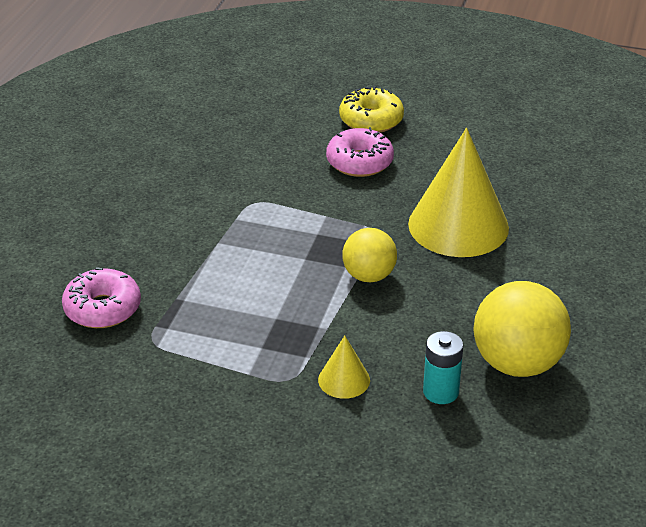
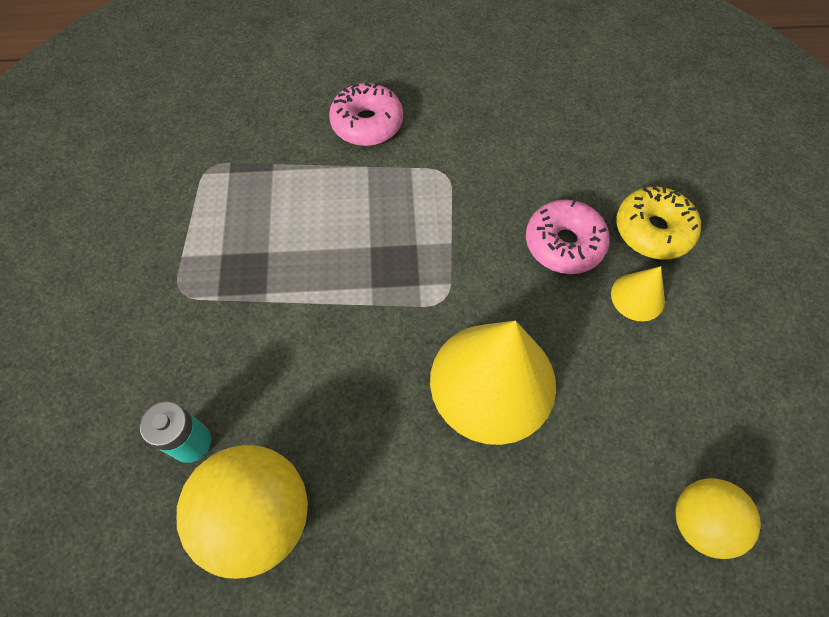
camera: 70 degrees right, 25 degrees up
pink donut [62,267,141,328] -> pink donut moved to [329,83,403,146]
yellow cone [318,336,370,399] -> yellow cone moved to [611,266,665,321]
yellow ball [342,228,397,282] -> yellow ball moved to [675,478,761,559]

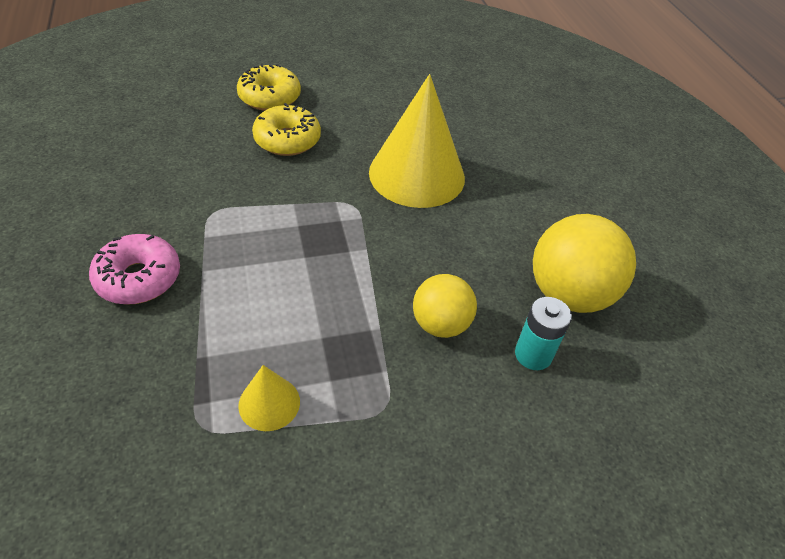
camera: 105 degrees left, 15 degrees down
pink donut [526,200,610,274] -> yellow donut [252,103,321,156]
yellow cone [611,266,665,321] -> yellow cone moved to [238,365,300,431]
yellow ball [675,478,761,559] -> yellow ball moved to [413,274,477,338]

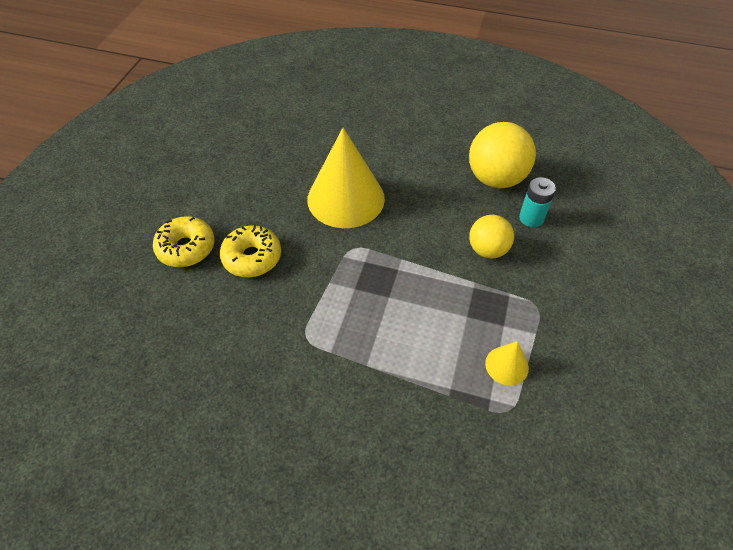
camera: 55 degrees left, 5 degrees up
pink donut [89,234,180,305] -> none

